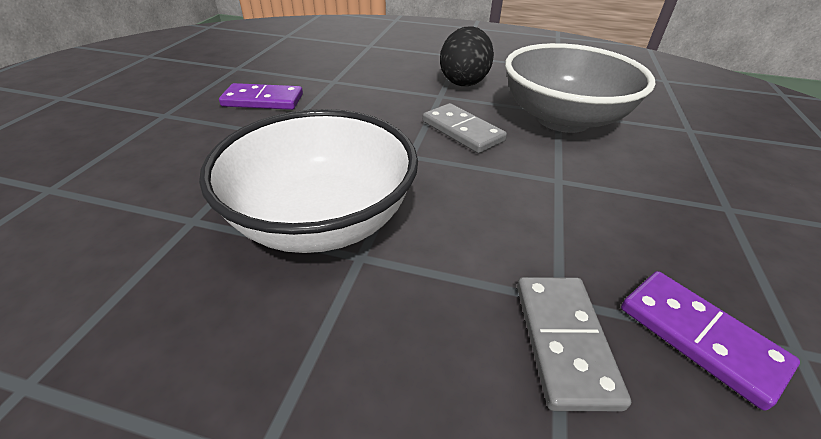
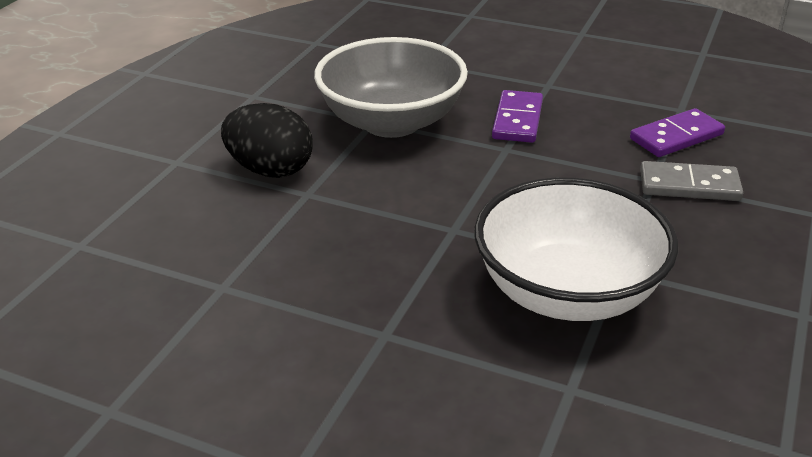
camera: 80 degrees left, 5 degrees down
purple domino [219,83,303,110] -> purple domino moved to [492,90,543,143]
grey domino [423,103,507,153] -> none

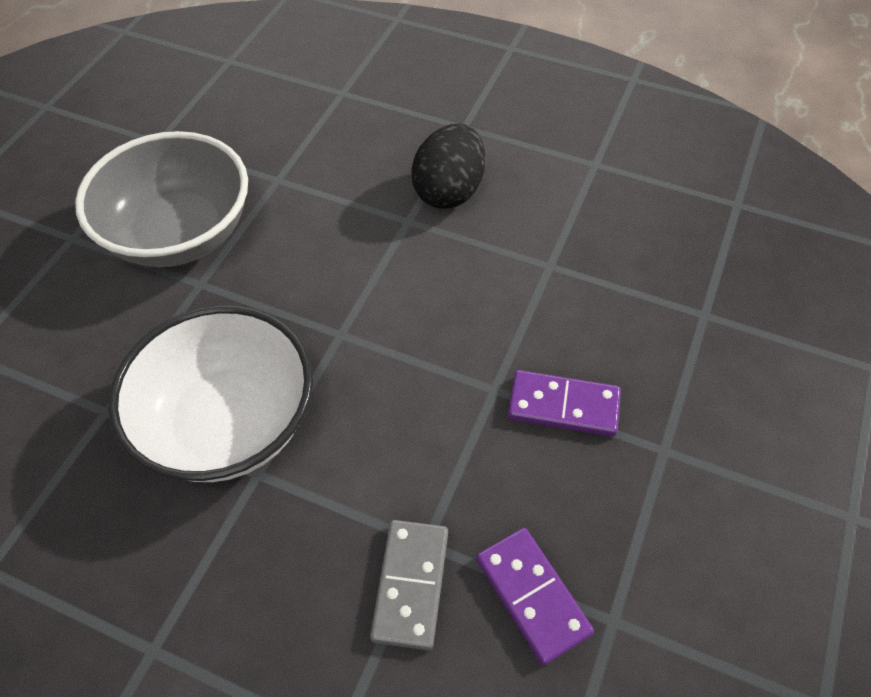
camera: 90 degrees right, 20 degrees up
grey bowl [314,37,468,138] -> grey bowl moved to [75,131,248,267]

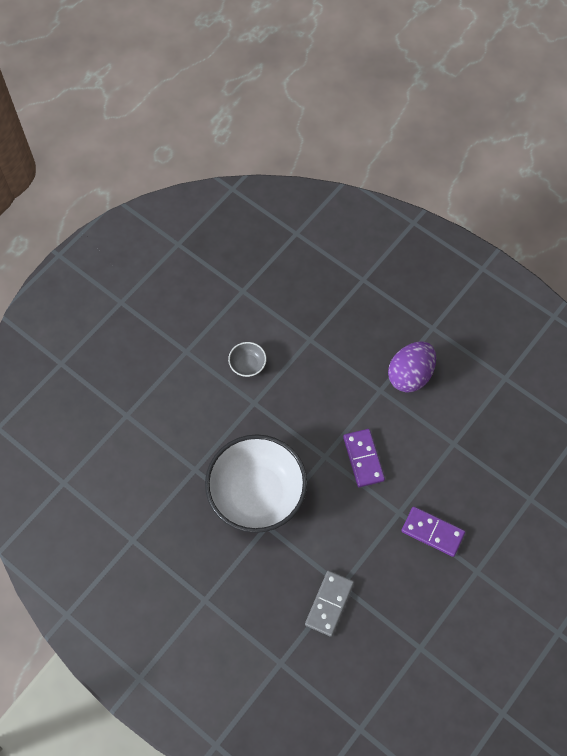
camera: 15 degrees right, 10 degrees up
grey bowl [75,131,248,267] -> grey bowl [228,342,266,377], size x0.40
black egg [411,124,485,209] -> purple egg [388,341,436,392]
purple domino [476,528,594,665] -> purple domino moved to [343,429,385,487]

